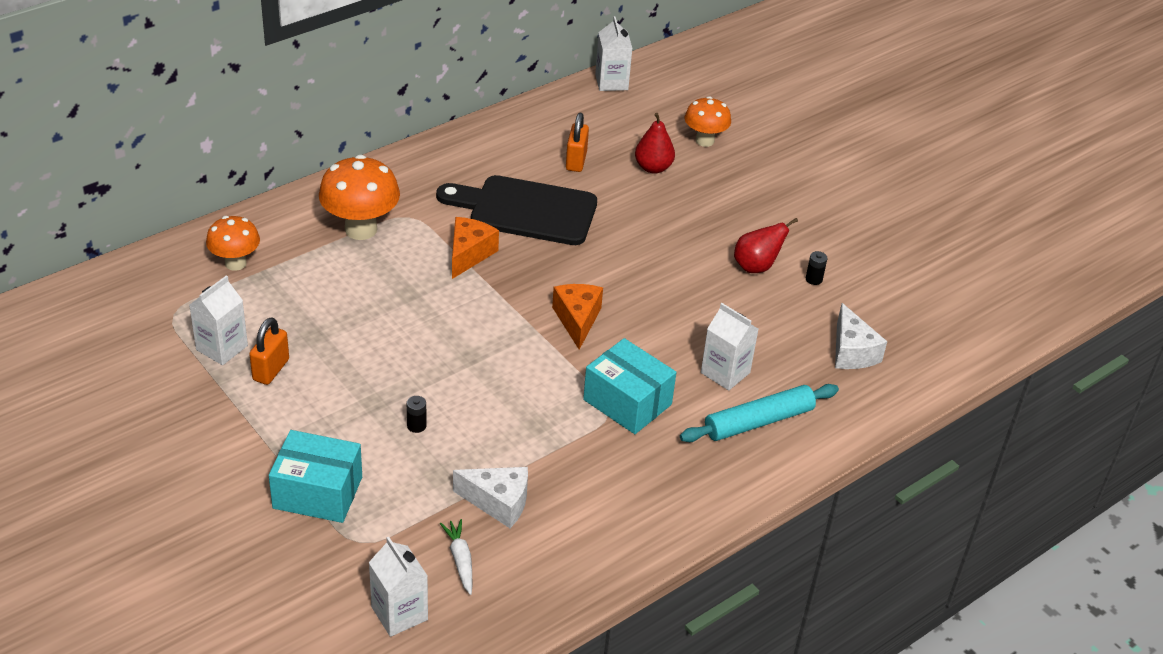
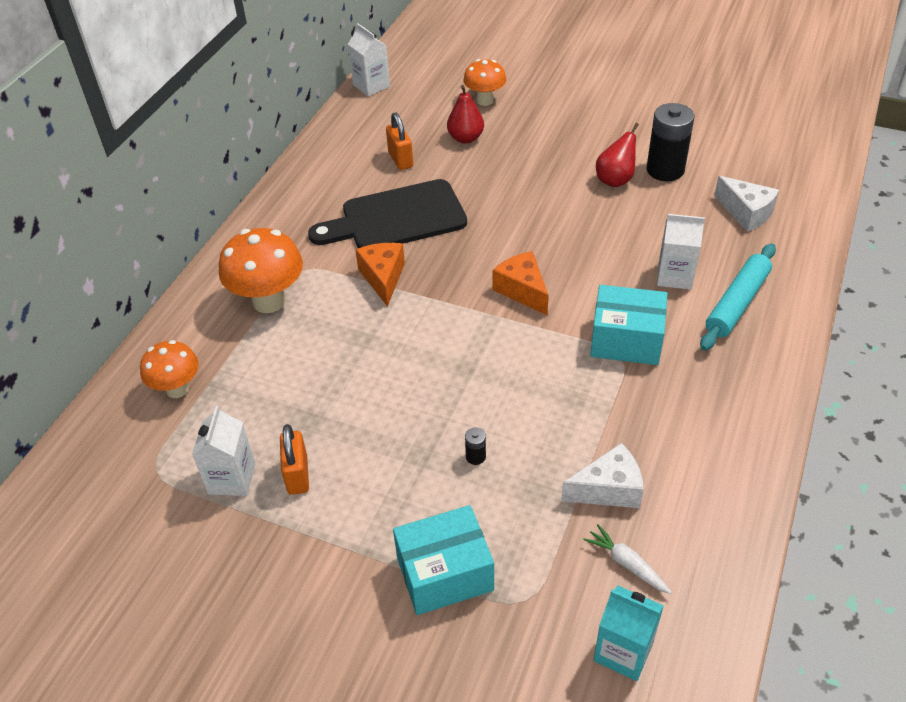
camera: 25 degrees left, 5 degrees up
white carton [369,537,428,637] -> turquoise carton [593,585,664,681]
black battery [806,251,827,285] -> black battery [647,103,694,181], size x2.43

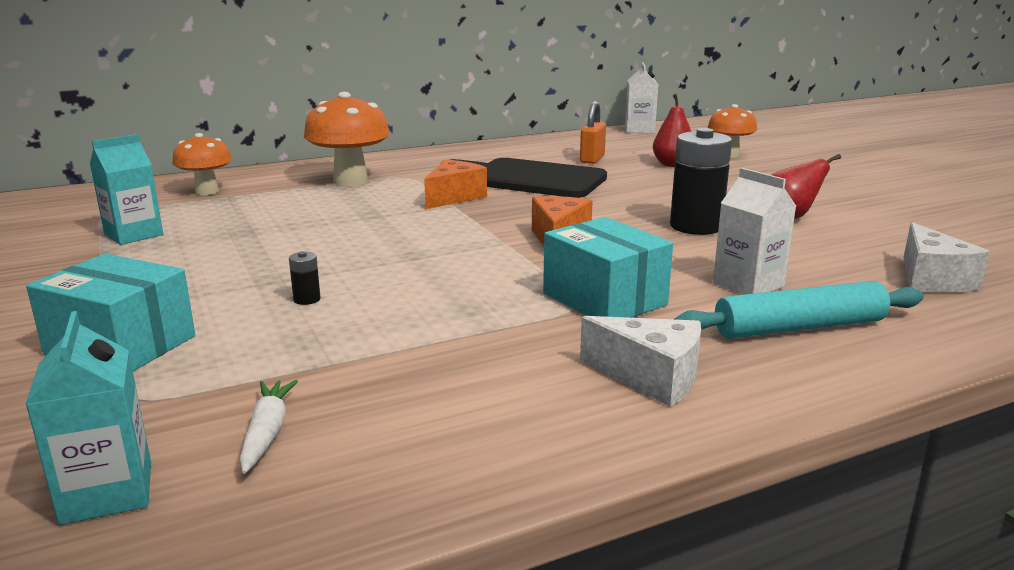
camera: 40 degrees right, 25 degrees down
white carton [192,406,256,496] -> turquoise carton [90,134,163,245]
orange padlock [280,424,309,495] -> none
white cheese [561,443,644,508] -> white cheese moved to [580,316,701,407]
black battery [647,103,694,181] -> black battery moved to [670,128,732,235]

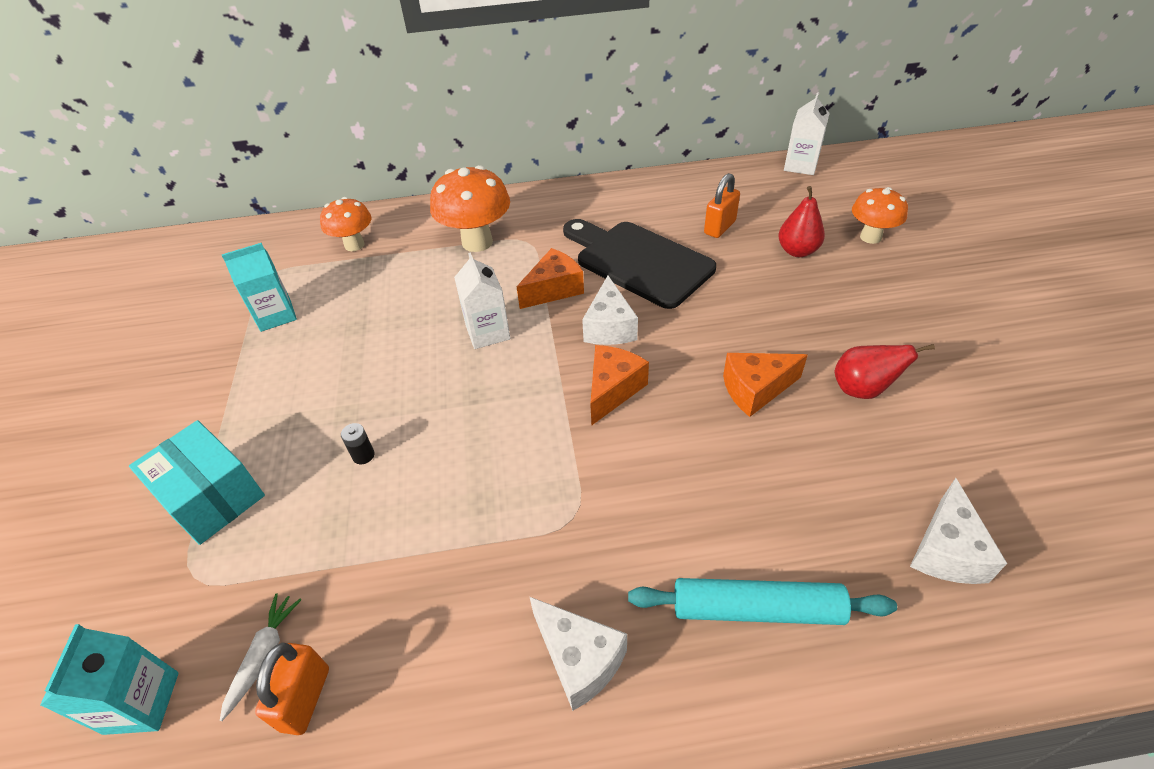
camera: 20 degrees right, 25 degrees up
turquoise box [543,217,673,318] -> none
black battery [670,128,732,235] -> orange cheese [723,353,808,417]
white carton [713,168,796,295] -> white carton moved to [454,252,510,349]
none -> orange padlock [255,642,329,735]
none -> white cheese [582,276,638,345]

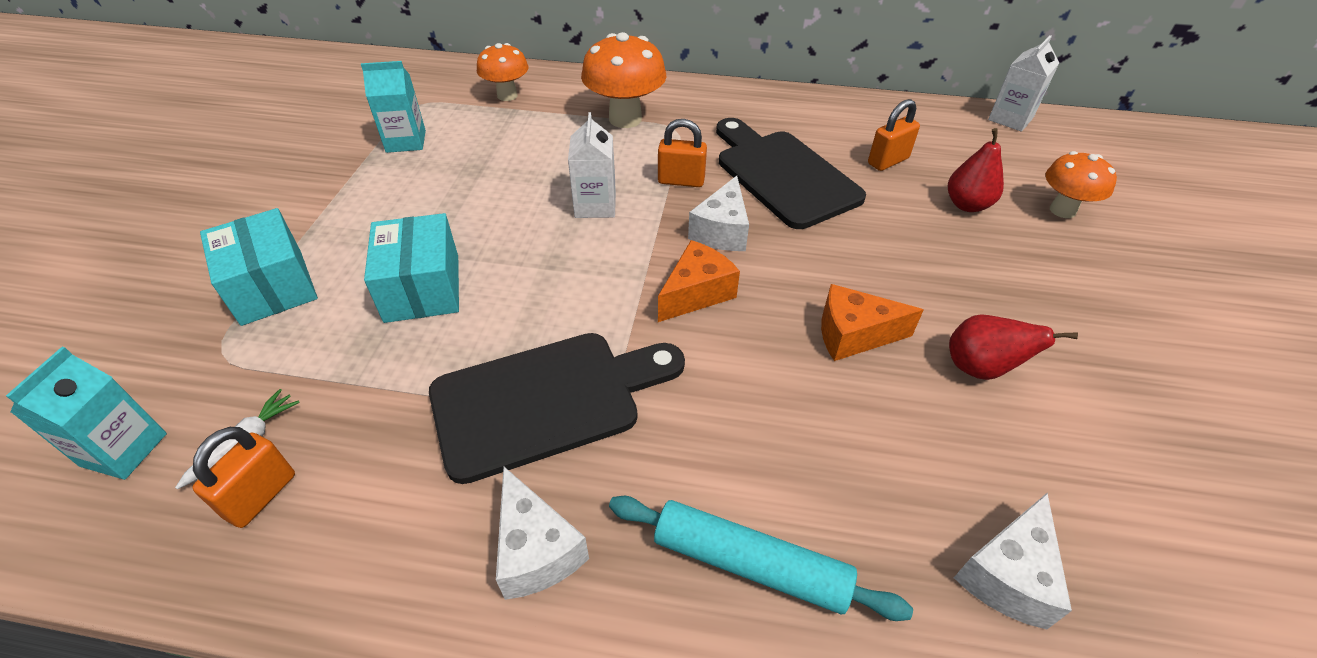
camera: 15 degrees right, 0 degrees up
black battery [341,423,375,464] -> turquoise box [364,213,459,323]
orange cheese [517,248,584,309] -> orange padlock [658,119,707,187]
none -> black cutting board [429,333,685,484]

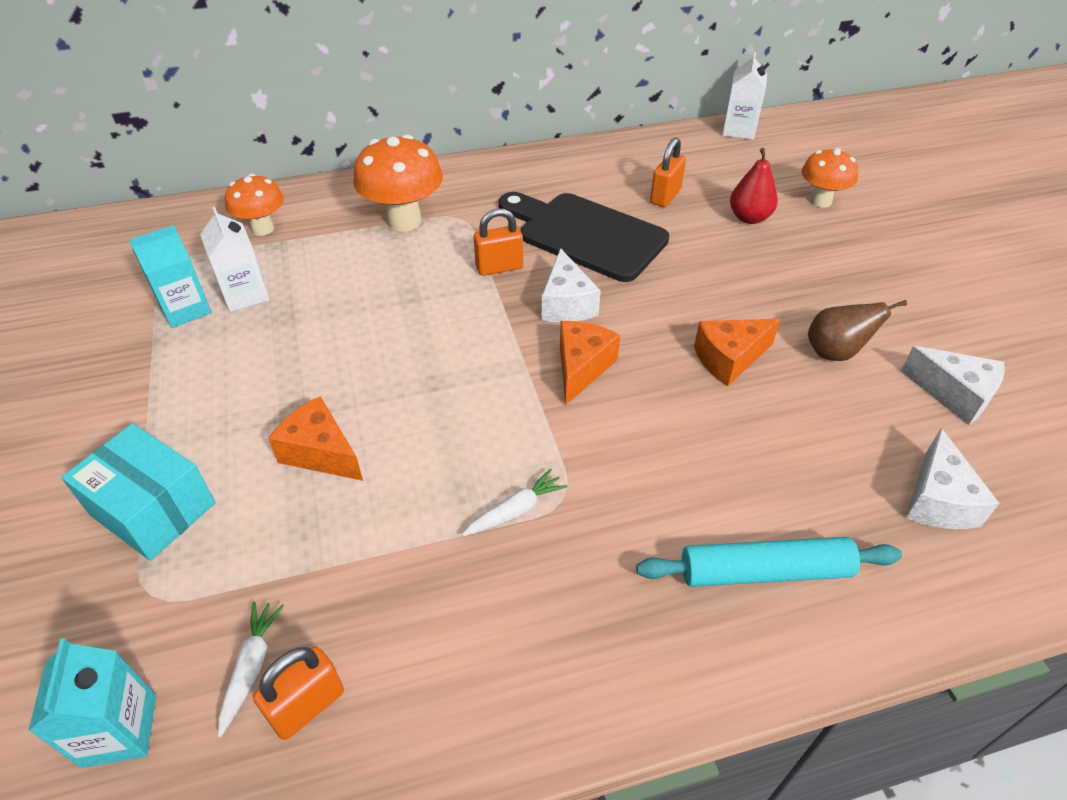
camera: 25 degrees left, 0 degrees up
orange padlock [192,427,295,528] -> orange padlock turned 45 degrees clockwise [253,647,344,740]
turquoise box [364,213,459,323] -> orange cheese [268,396,363,481]
black cutting board [429,333,685,484] -> white carrot [462,468,567,536]
white cheese [496,467,589,600] -> white cheese moved to [901,346,1005,425]
white carton [568,112,616,218] -> white carton moved to [200,207,270,312]
red pear [949,314,1078,380] -> brown pear [808,300,907,361]

